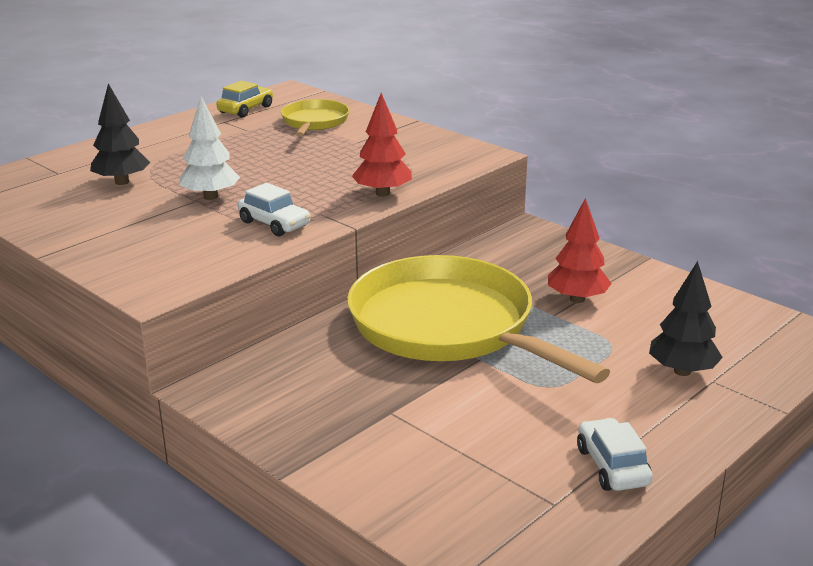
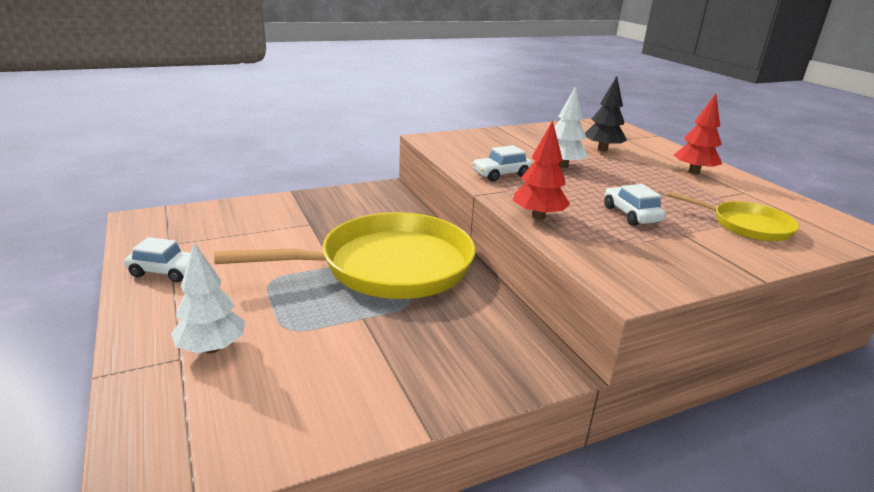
camera: 110 degrees right, 0 degrees up
yellow car [217,81,273,118] -> none
red tree [548,198,612,303] -> red tree moved to [674,93,722,174]
black tree [649,261,723,376] -> white tree [171,243,245,353]
none -> white car [604,184,666,226]

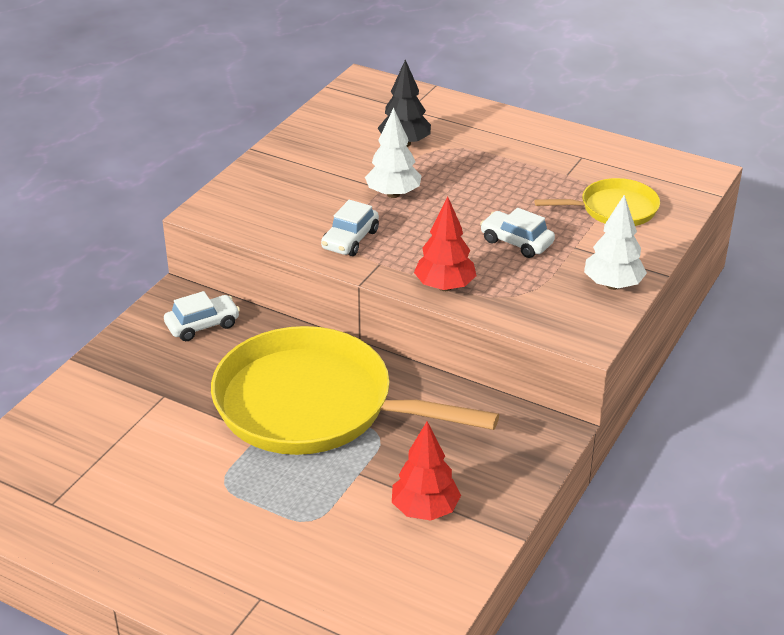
camera: 35 degrees left, 10 degrees up
white car [124,237,191,282] -> white car moved to [164,291,240,341]
white tree [171,243,245,353] -> white tree moved to [584,195,647,290]
yellow pan [214,212,476,299] -> yellow pan turned 105 degrees counterclockwise [211,326,499,455]
red tree [674,93,722,174] -> red tree moved to [392,421,461,520]

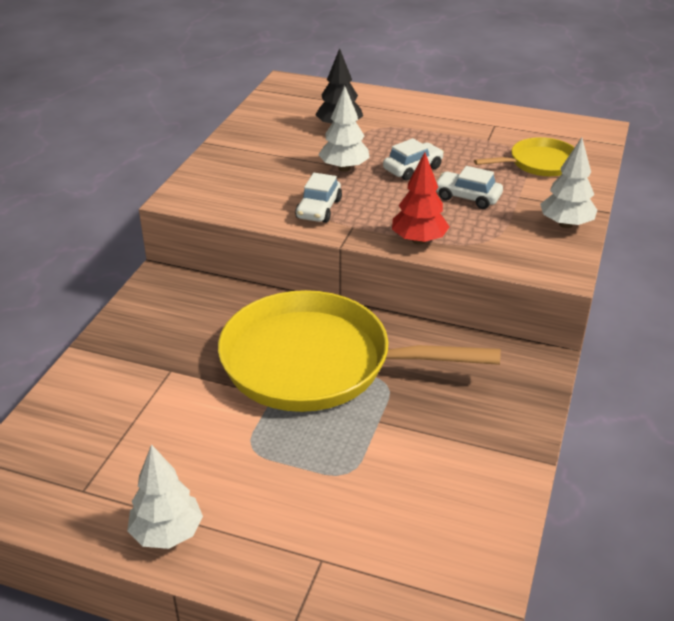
camera: 10 degrees left, 0 degrees up
white car [164,291,240,341] -> white car moved to [383,138,444,181]
red tree [392,421,461,520] -> none
none -> white tree [127,444,203,549]

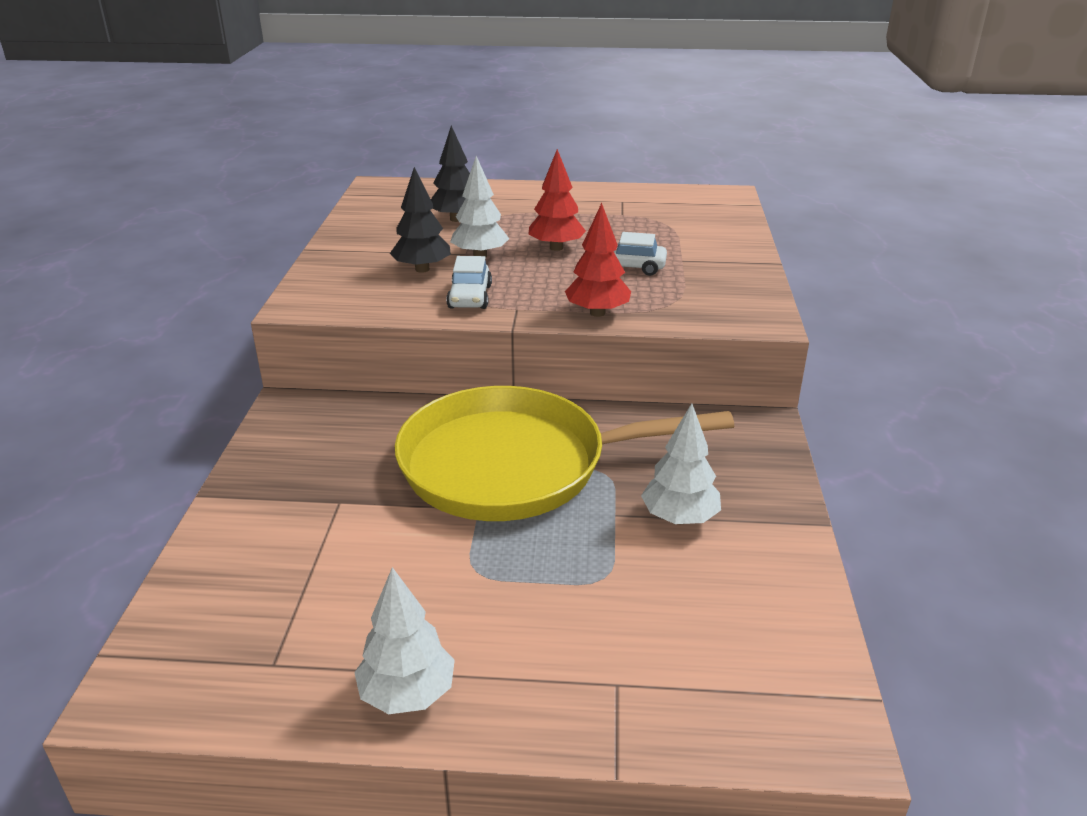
camera: 15 degrees left, 5 degrees down
white car [383,138,444,181] -> red tree [528,149,586,251]
yellow pan [474,137,575,176] -> none
white tree [540,137,597,228] -> white tree moved to [641,403,721,524]
none -> black tree [390,167,451,273]

